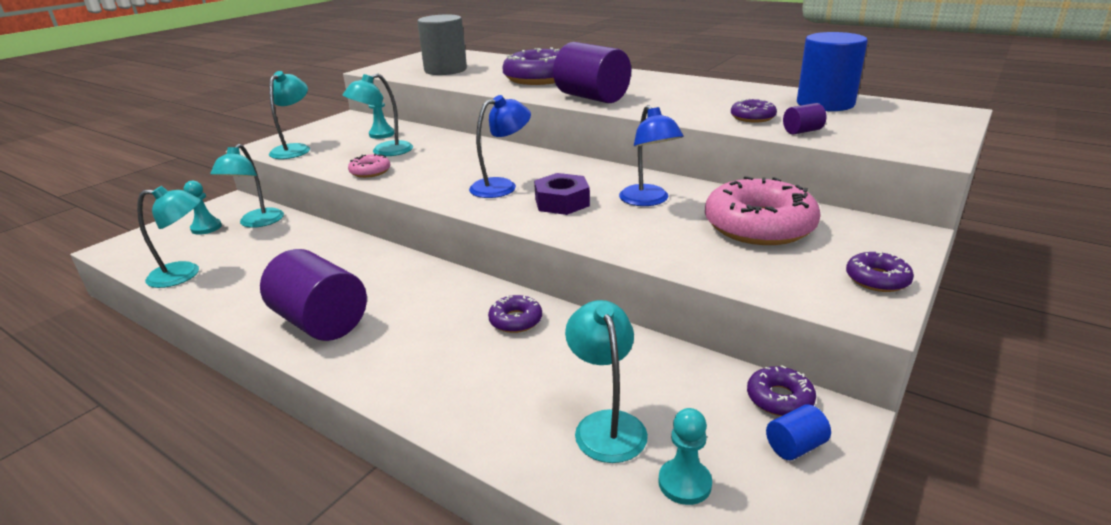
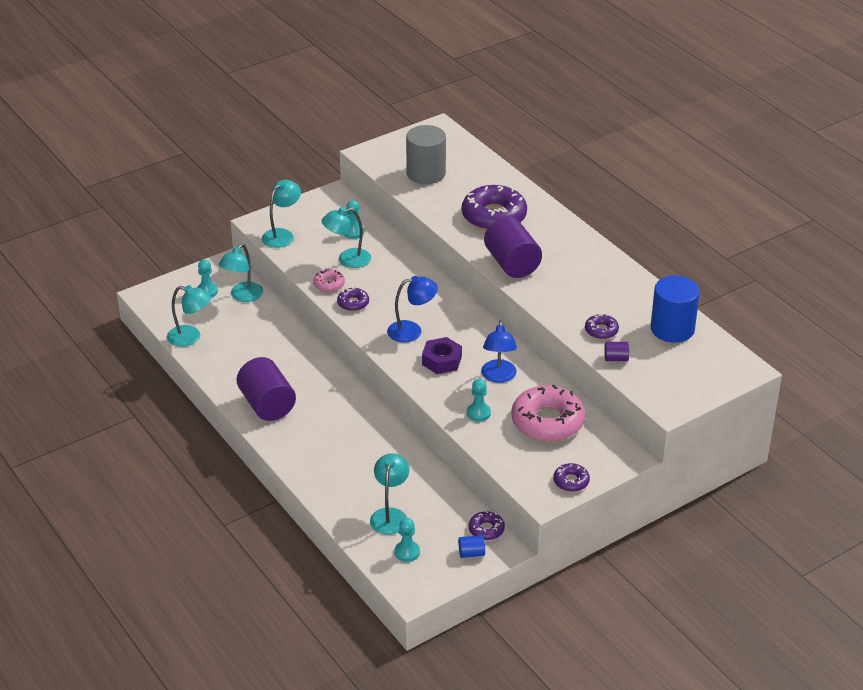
camera: 20 degrees right, 10 degrees up
purple donut [488,295,542,333] -> purple donut moved to [337,287,369,311]
none -> turquoise pawn [467,379,491,421]

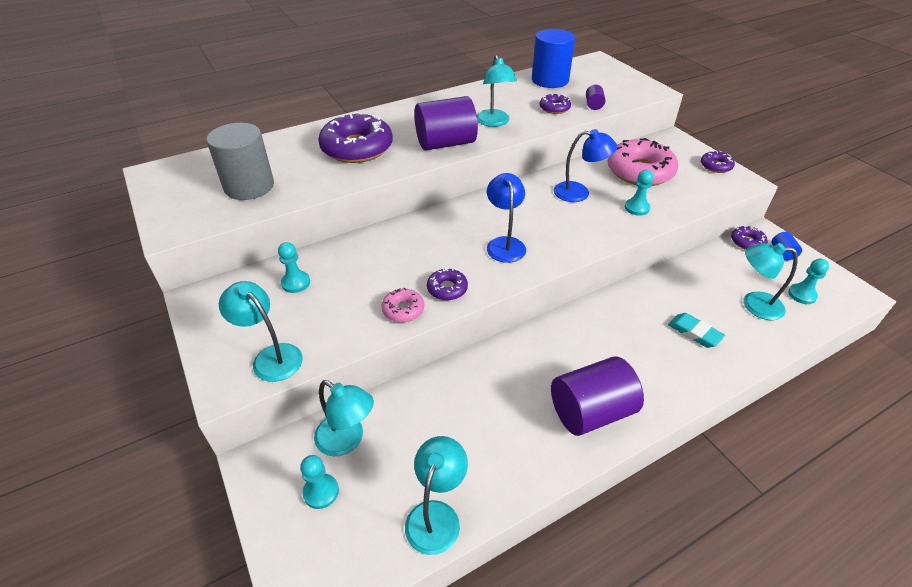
camera: 85 degrees left, 5 degrees up
turquoise lamp [322,207,371,268] -> turquoise lamp moved to [477,55,517,127]
purple nut [422,337,462,374] -> none
none -> turquoise eraser [668,313,725,348]

